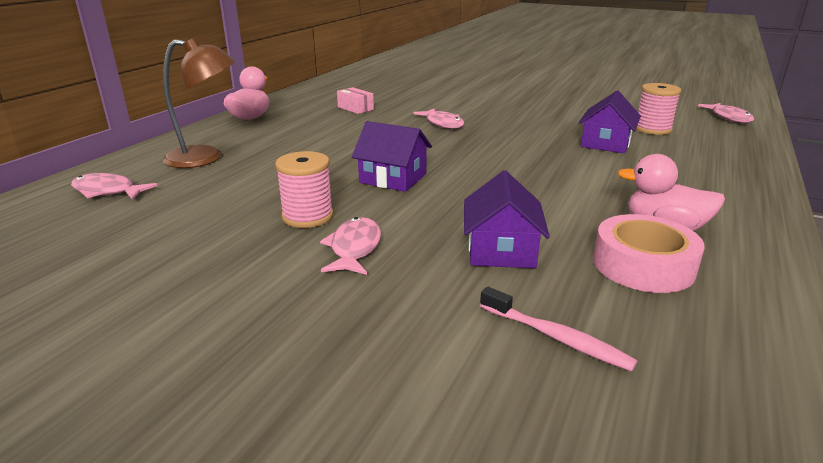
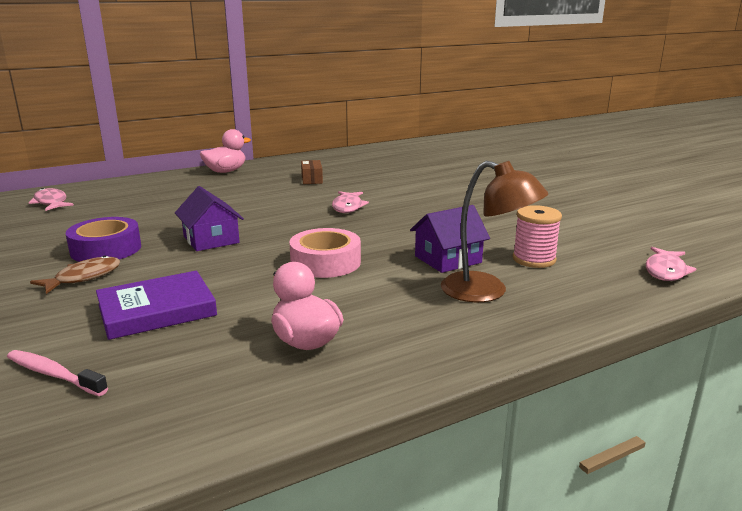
camera: 35 degrees right, 5 degrees down
brown lamp [163,37,235,168] -> brown lamp moved to [441,161,548,302]
pink spool [275,151,333,228] -> purple tape [66,217,141,262]
pink fish [320,217,381,275] -> brown fish [30,255,121,294]
pink box [337,87,374,114] -> brown box [301,160,323,184]
purple house [464,170,550,268] -> purple book [96,271,217,340]
pink toothbrush [480,287,637,372] -> pink toothbrush turned 135 degrees clockwise [7,350,108,396]
pink tape [593,214,705,293] -> pink tape moved to [289,228,361,278]

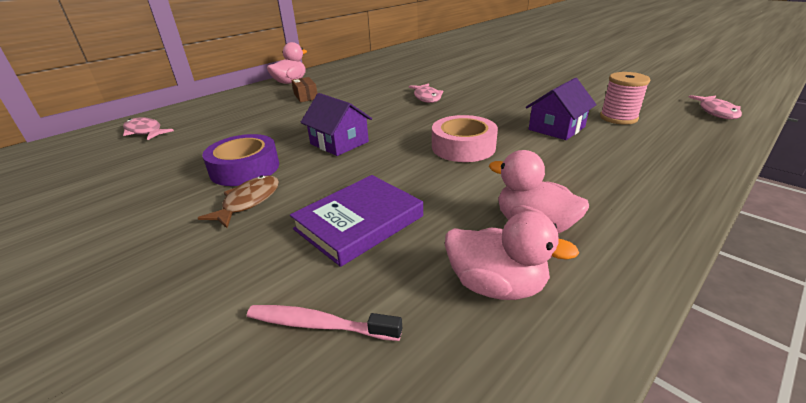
camera: 15 degrees left, 10 degrees up
brown box [301,160,323,184] -> brown box moved to [291,77,317,102]
brown lamp [441,161,548,302] -> none
none -> pink duck [445,211,579,300]

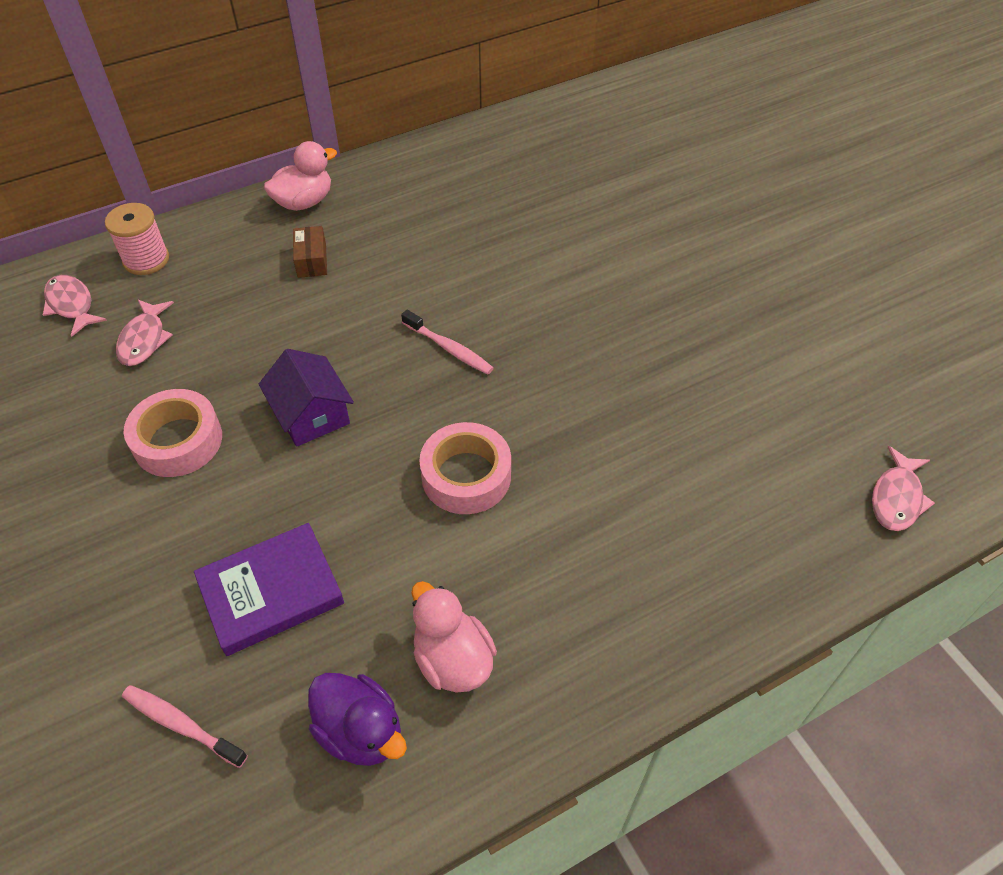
camera: 15 degrees right, 20 degrees up
brown fish [198,175,279,228] -> none
purple tape [202,134,279,186] -> pink tape [124,389,222,477]
pink fish [409,83,443,103] -> pink fish moved to [116,300,174,366]
pink duck [445,211,579,300] -> purple duck [308,673,407,766]
purple house [526,78,597,140] -> none
pink spool [600,72,650,124] -> pink spool moved to [105,203,169,275]
none -> pink toothbrush [401,310,494,375]

